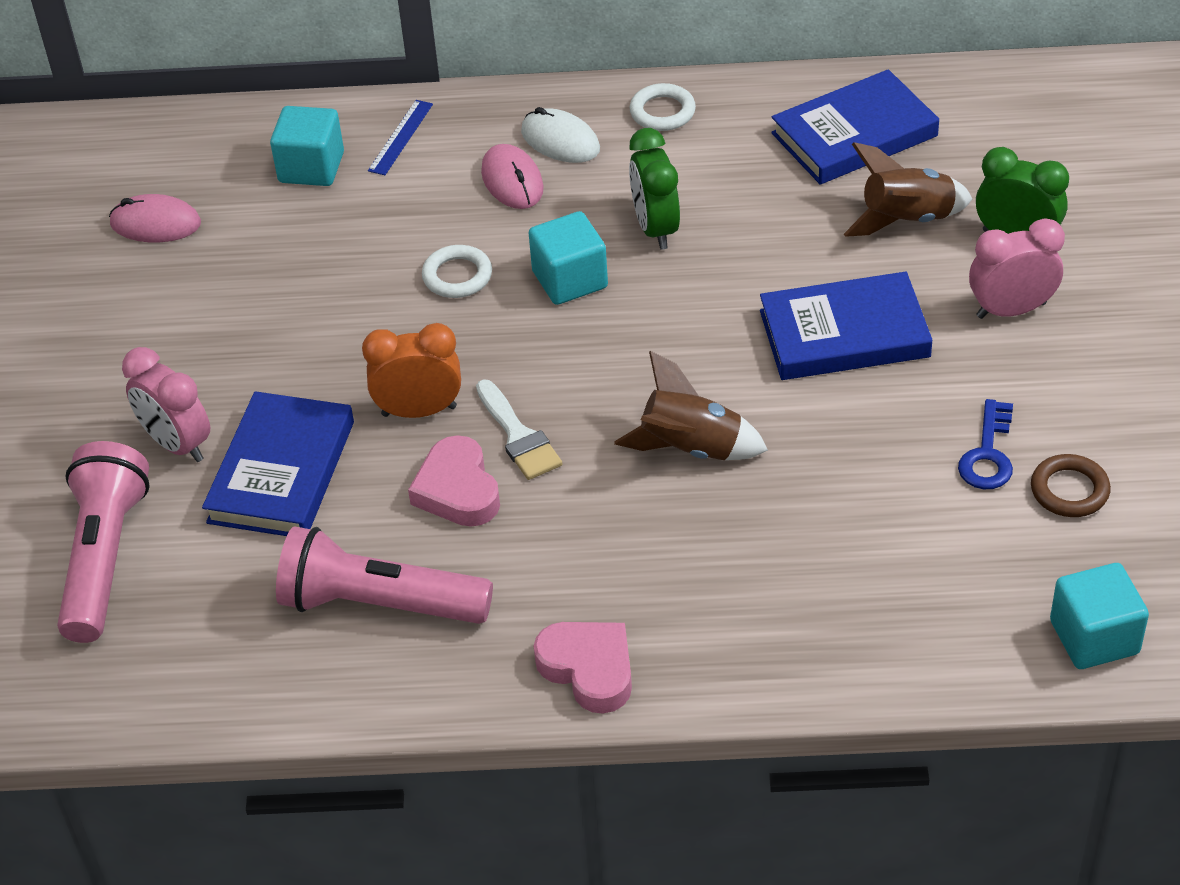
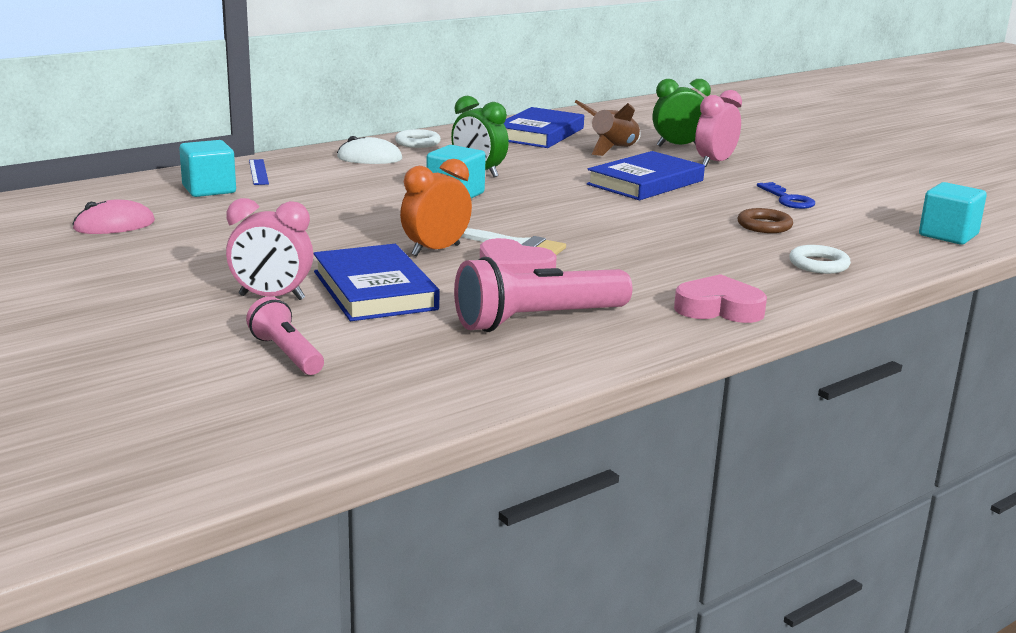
camera: 40 degrees left, 25 degrees down
pink flashlight [57,441,150,643] -> pink flashlight [246,296,324,375], size x0.59
white ring [422,245,492,298] -> white ring moved to [789,245,851,274]
pink mouse [481,144,543,209] -> none
brown rocket [614,351,768,460] -> none
brown ring [1031,454,1111,517] -> brown ring moved to [737,208,793,233]

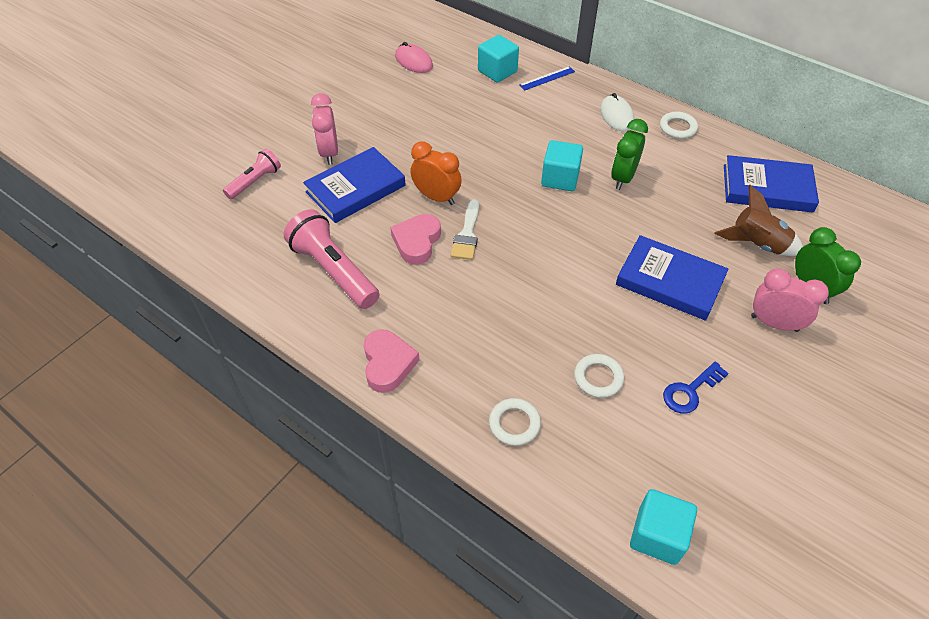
camera: 75 degrees right, 30 degrees up
brown ring [737,208,793,233] -> white ring [574,354,624,398]

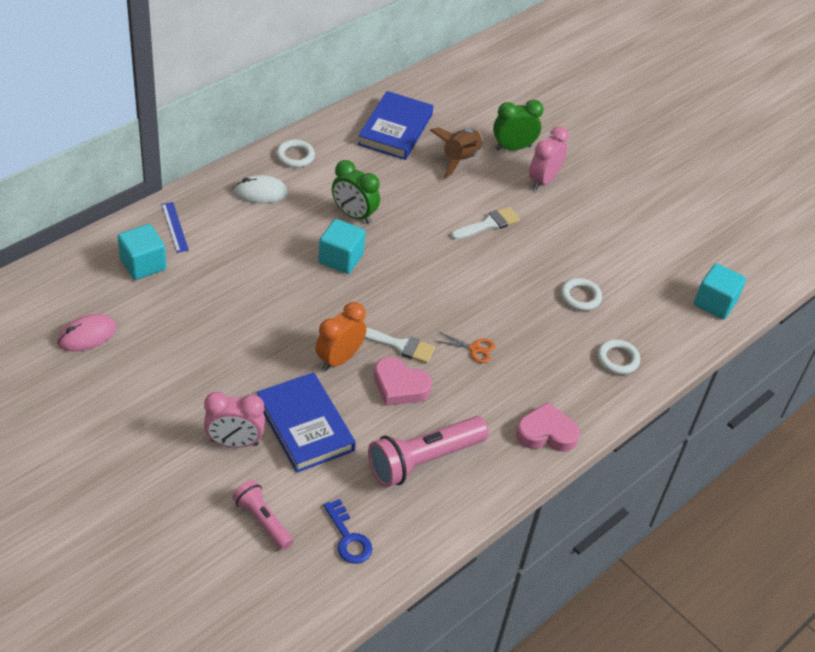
camera: 85 degrees left, 5 degrees down
blue book [616,235,728,321] -> white brush [451,207,520,240]
blue key [663,361,729,414] -> blue key moved to [323,499,372,564]
none -> orange scissors [435,332,495,363]

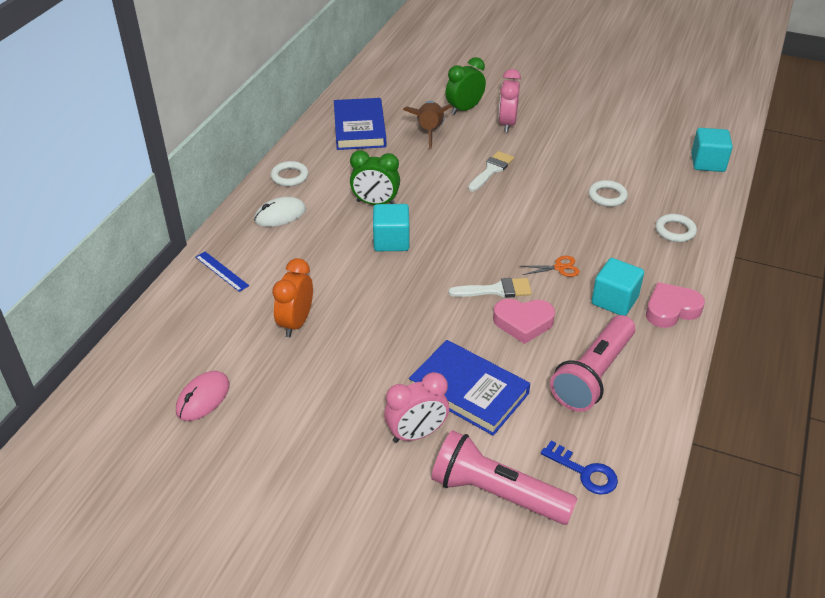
camera: 20 degrees left, 5 degrees down
turquoise cube [118,224,166,280] -> turquoise cube moved to [591,258,644,316]
pink flashlight [232,480,293,550] -> pink flashlight [431,430,577,525], size x1.71
orange clock [316,302,366,371] -> orange clock moved to [272,258,313,337]

